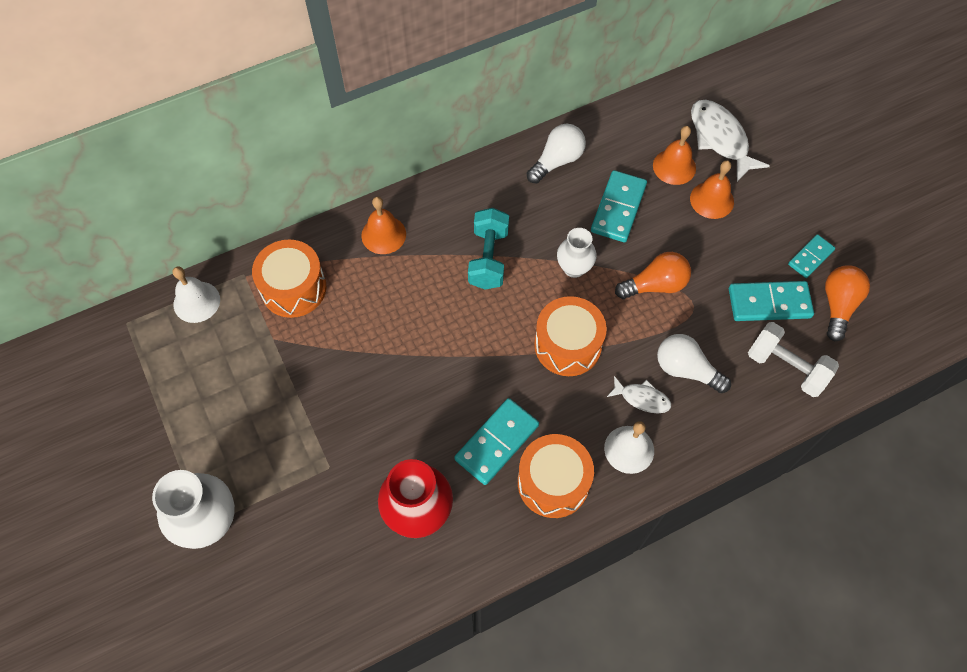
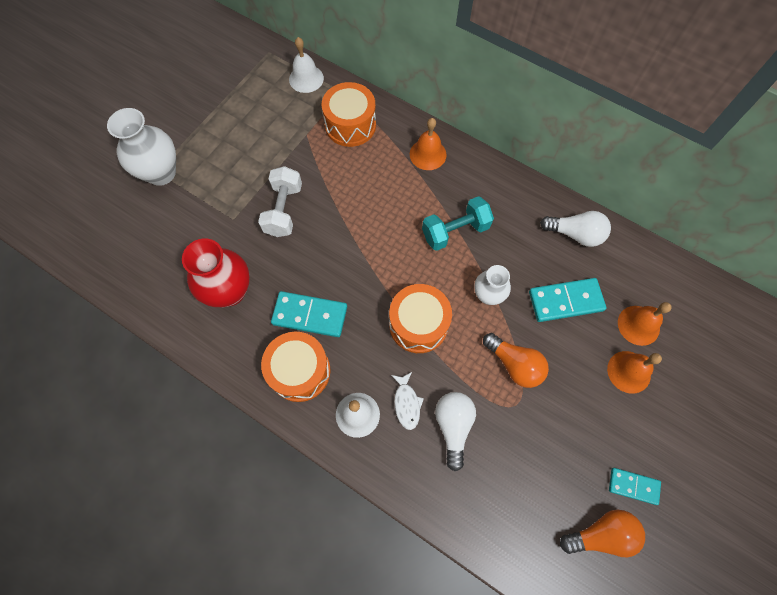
camera: 60 degrees right, 5 degrees up
white fish [691,99,770,182] -> none
turquoise domino [729,281,814,321] -> none
white dumbbell [748,322,839,397] -> white dumbbell moved to [258,166,302,237]

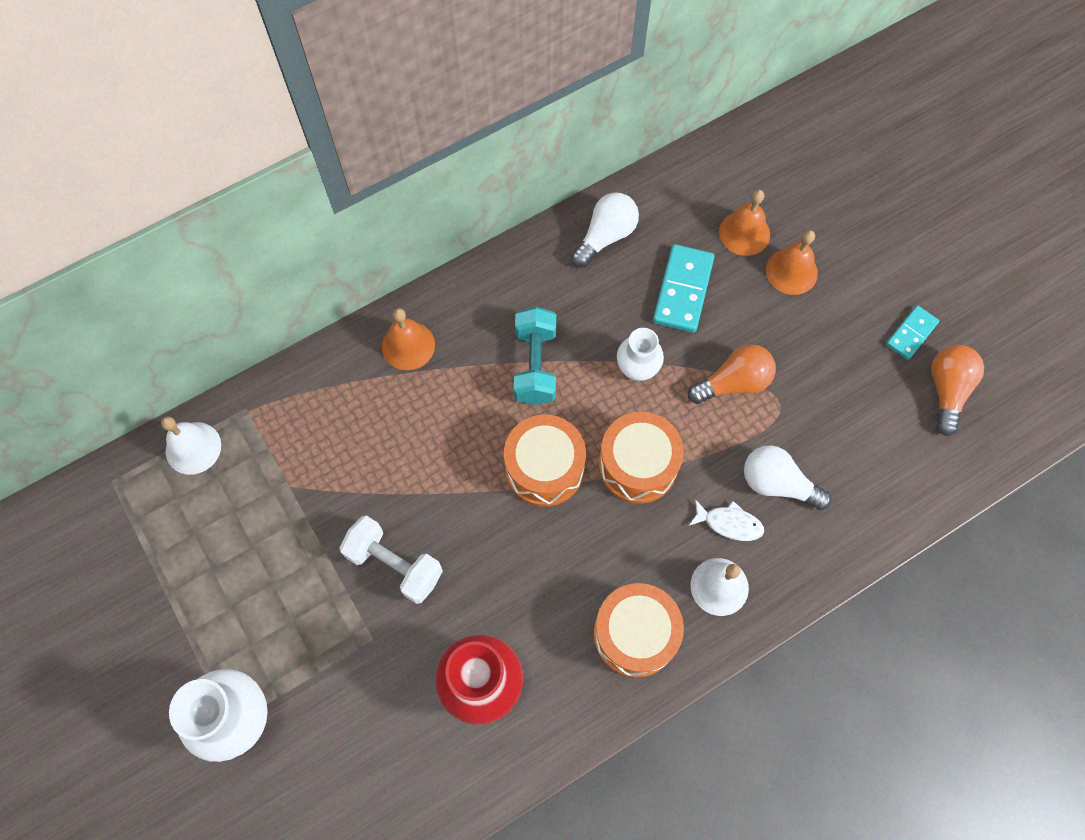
camera: 65 degrees left, 0 degrees up
turquoise domino [271,291,347,337] -> none
orange drum [322,82,376,147] -> orange drum moved to [504,415,586,507]

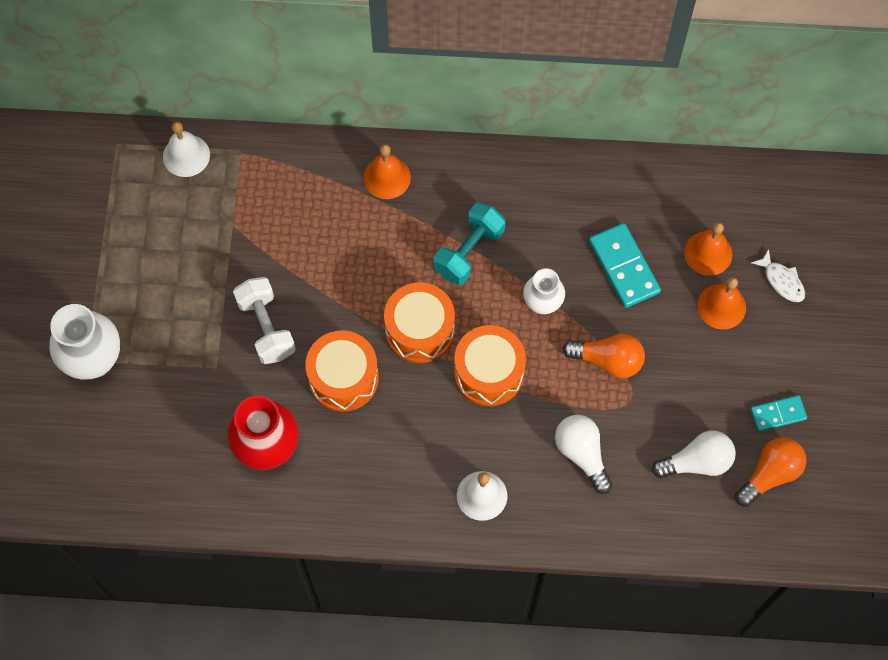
camera: 35 degrees right, 0 degrees up
white light bulb [571,193,639,267] -> white light bulb moved to [652,431,736,478]
orange drum [594,583,684,677] -> orange drum moved to [305,330,379,412]
turquoise domino [653,244,715,333] -> turquoise domino turned 75 degrees counterclockwise [589,223,661,308]
white fish [689,499,764,541] -> white fish moved to [751,249,805,302]

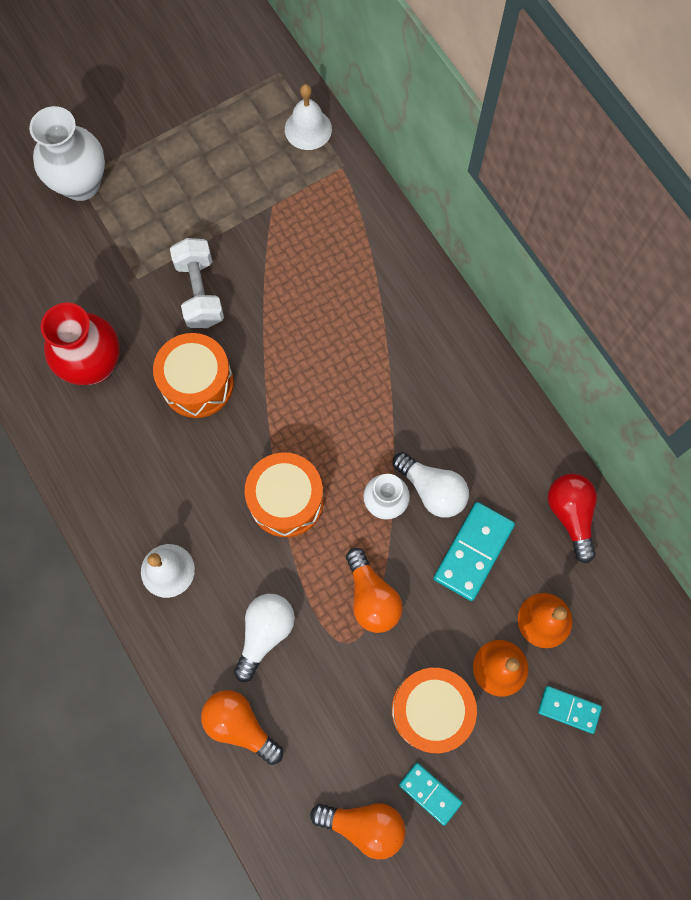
camera: 55 degrees right, 5 degrees up
white dumbbell [233,277,296,364] -> white dumbbell turned 45 degrees counterclockwise [170,238,224,328]
orange bell [363,144,411,199] -> none
orange drum [384,282,455,363] -> orange drum moved to [392,668,477,753]
turquoise dumbbell [434,202,505,285] -> none
white light bulb [652,431,736,478] -> white light bulb moved to [393,452,469,518]
white fish [751,249,805,302] -> turquoise domino [538,686,602,734]
none -> orange light bulb [201,690,283,765]
none -> red light bulb [548,474,597,563]

